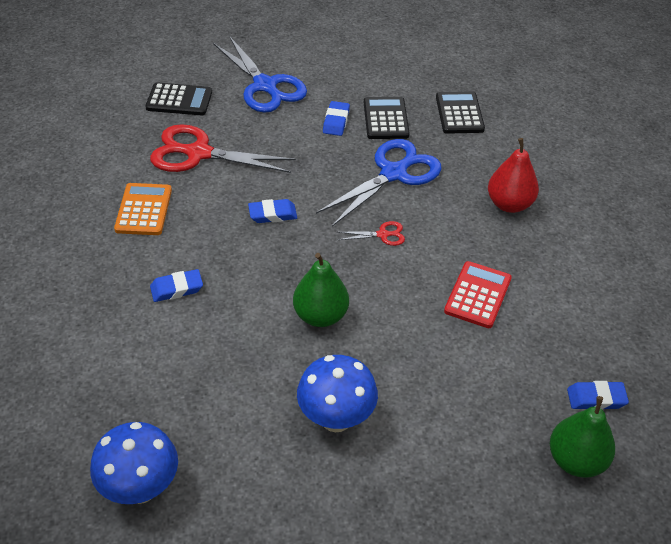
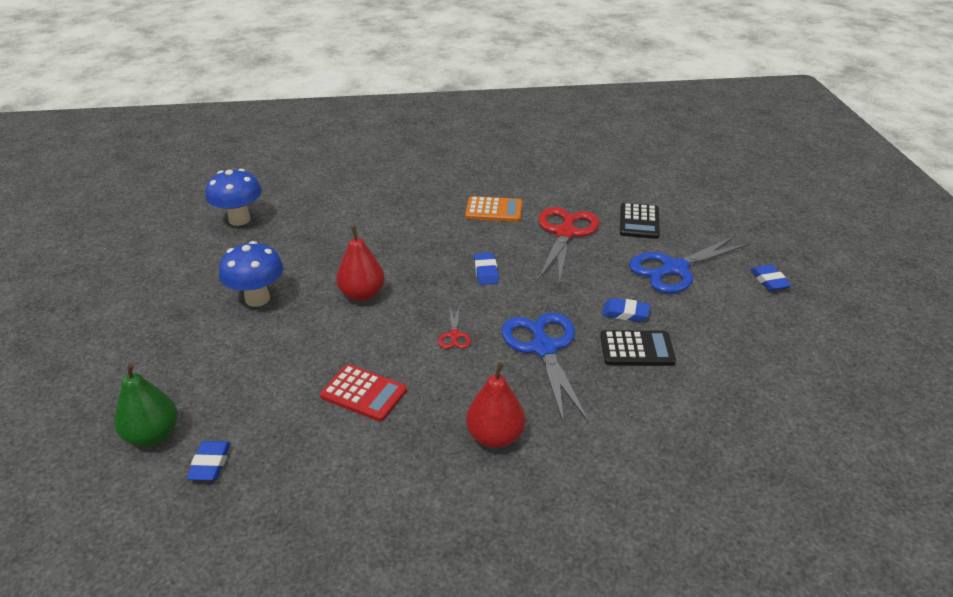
camera: 95 degrees right, 10 degrees down
blue eraser [150,269,203,302] -> blue eraser moved to [750,265,792,291]
green pear [293,253,349,327] -> red pear [336,226,385,301]
blue scissors [316,139,441,227] -> blue scissors turned 150 degrees counterclockwise [501,312,588,424]
black calculator [436,91,485,134] -> none

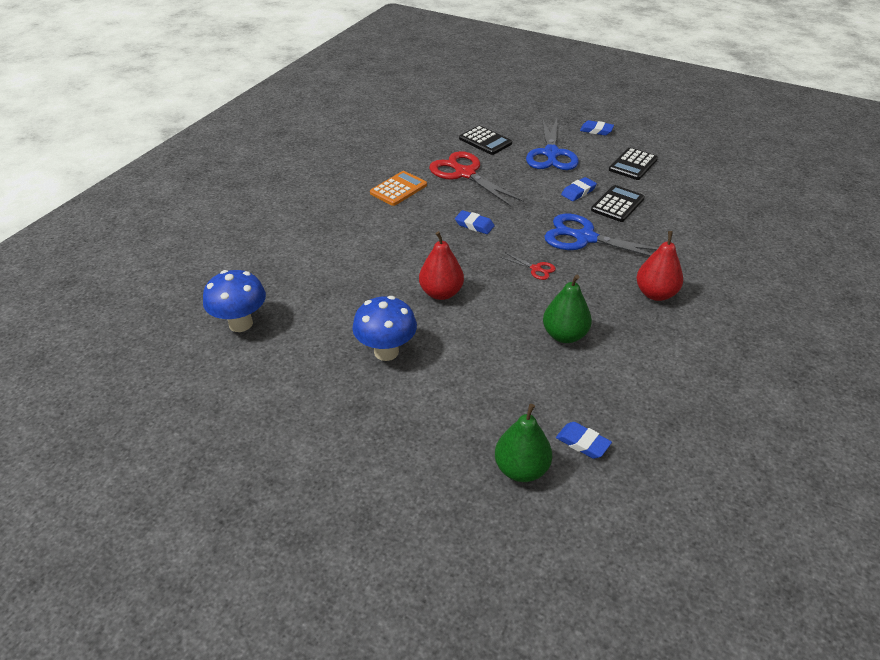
camera: 55 degrees left, 5 degrees up
red calculator [320,364,407,422] -> green pear [543,275,592,343]
none -> black calculator [609,148,658,180]

